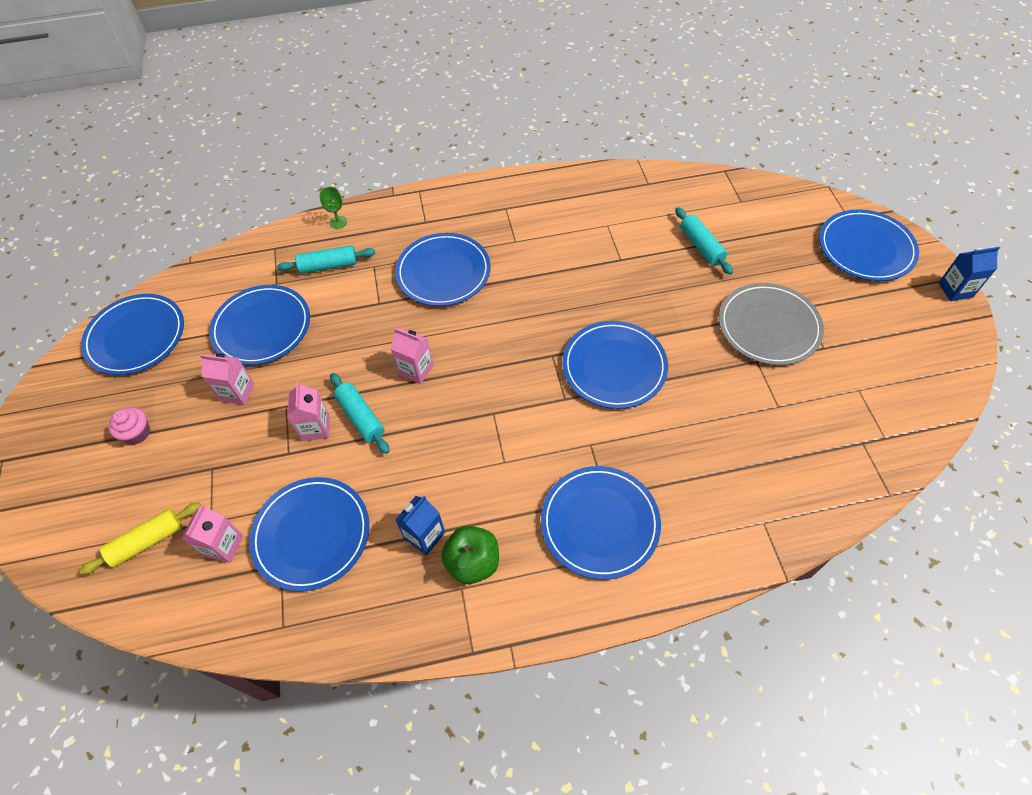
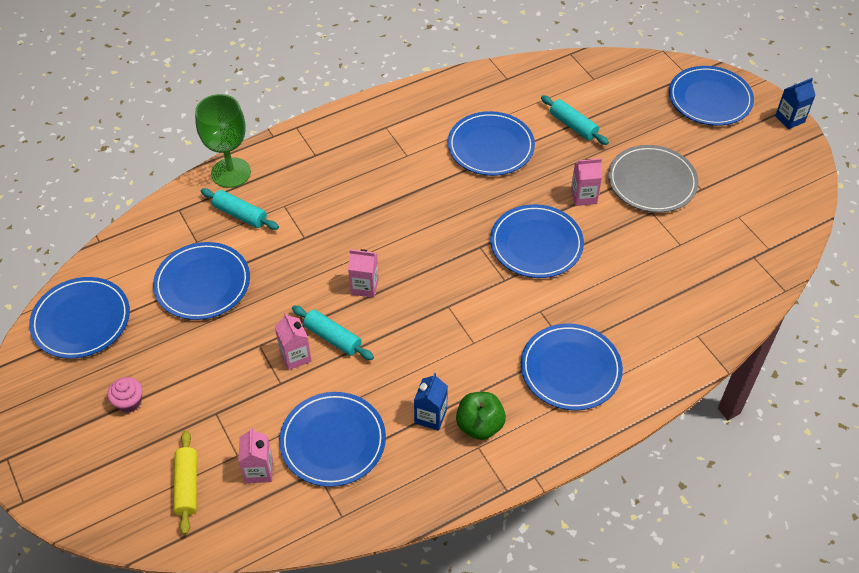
camera: 20 degrees left, 5 degrees down
yellow rolling pin [79,502,201,574] -> yellow rolling pin turned 45 degrees counterclockwise [173,431,197,535]
pink carton [200,354,254,405] -> pink carton moved to [571,158,602,206]
turquoise rolling pin [277,245,375,274] -> turquoise rolling pin turned 60 degrees clockwise [201,188,279,230]
green goblet [319,187,347,229] -> green goblet [195,94,251,188], size x2.31
blue plate [395,233,491,306] -> blue plate moved to [448,111,535,176]

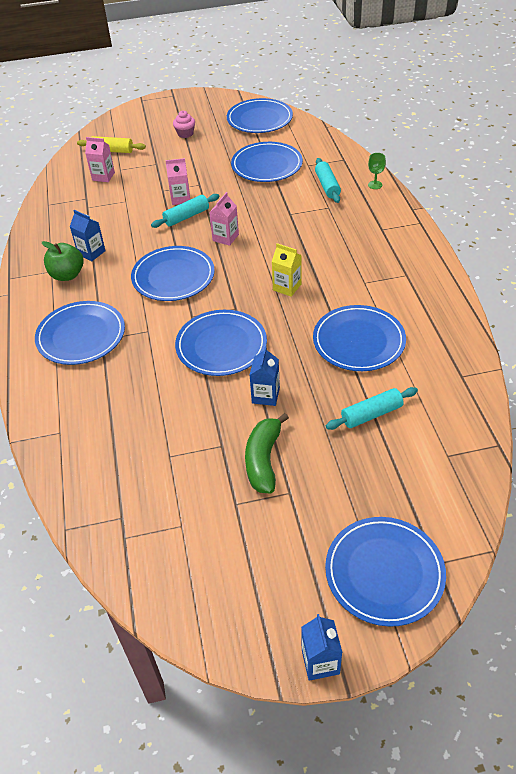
camera: 110 degrees right, 5 degrees down
green goblet [195,94,251,188] -> green goblet [368,153,386,189], size x0.43
turquoise rolling pin [201,188,279,230] -> turquoise rolling pin turned 60 degrees counterclockwise [315,158,341,203]
blue plate [279,392,386,487] -> blue plate moved to [131,246,215,301]
pink carton [571,158,602,206] -> blue carton [250,346,280,406]
grey plate [608,145,699,213] -> green banana [245,413,289,494]
none -> yellow carton [272,243,302,297]

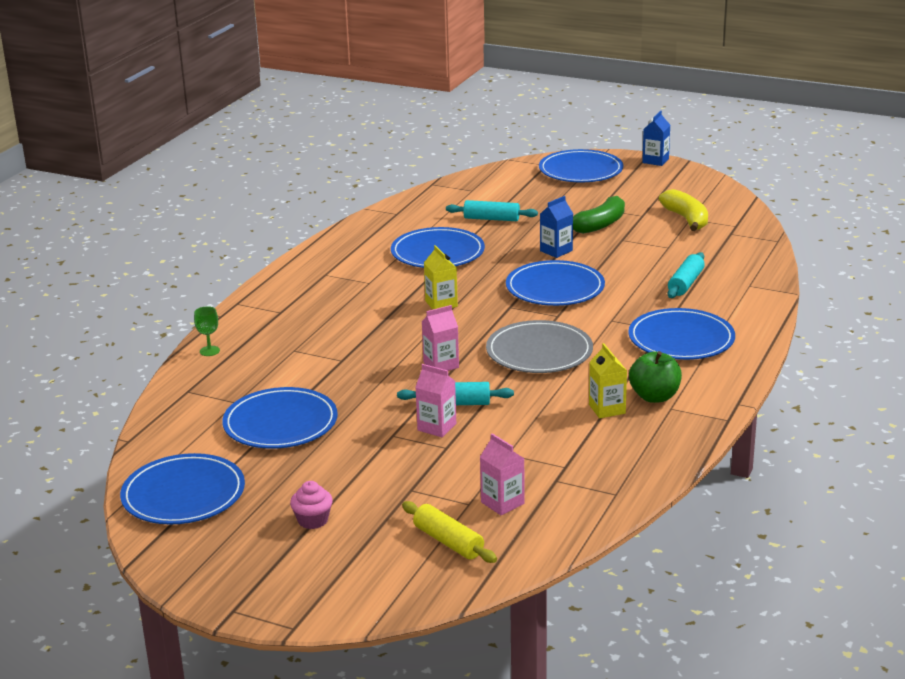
camera: 145 degrees left, 20 degrees down
blue carton [70,210,106,261] -> yellow carton [589,343,627,418]
blue plate [131,246,215,301] -> grey plate [486,320,593,373]
turquoise rolling pin [315,158,341,203] -> turquoise rolling pin moved to [668,252,705,298]
none -> yellow banana [659,189,708,231]

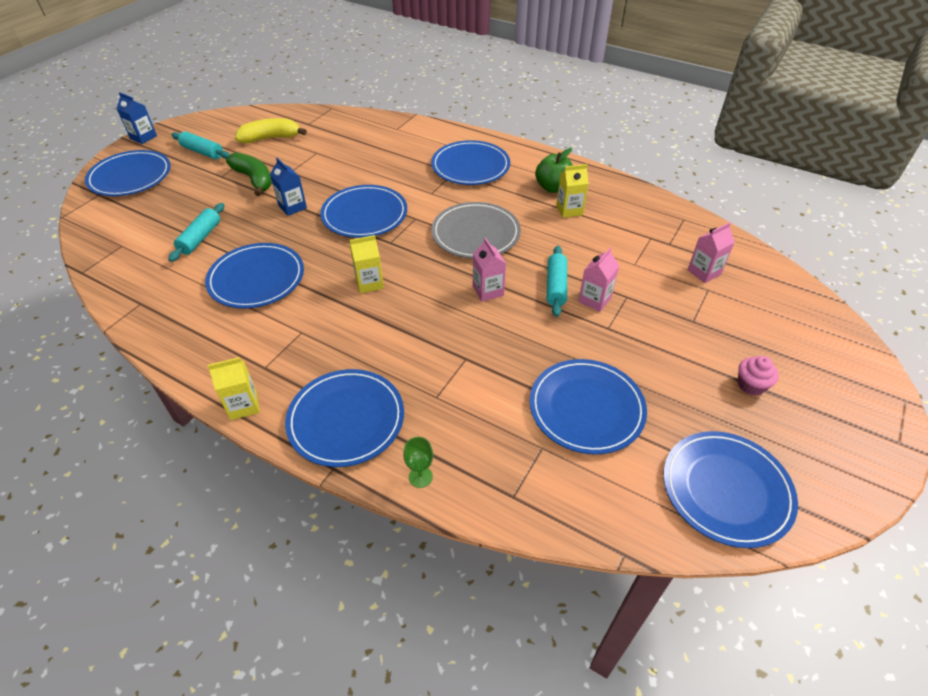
camera: 85 degrees left, 20 degrees up
yellow rolling pin [402,501,497,563] -> none
turquoise rolling pin [668,252,705,298] -> turquoise rolling pin moved to [172,131,230,159]
none -> yellow carton [208,357,260,420]
none -> blue plate [285,369,404,467]

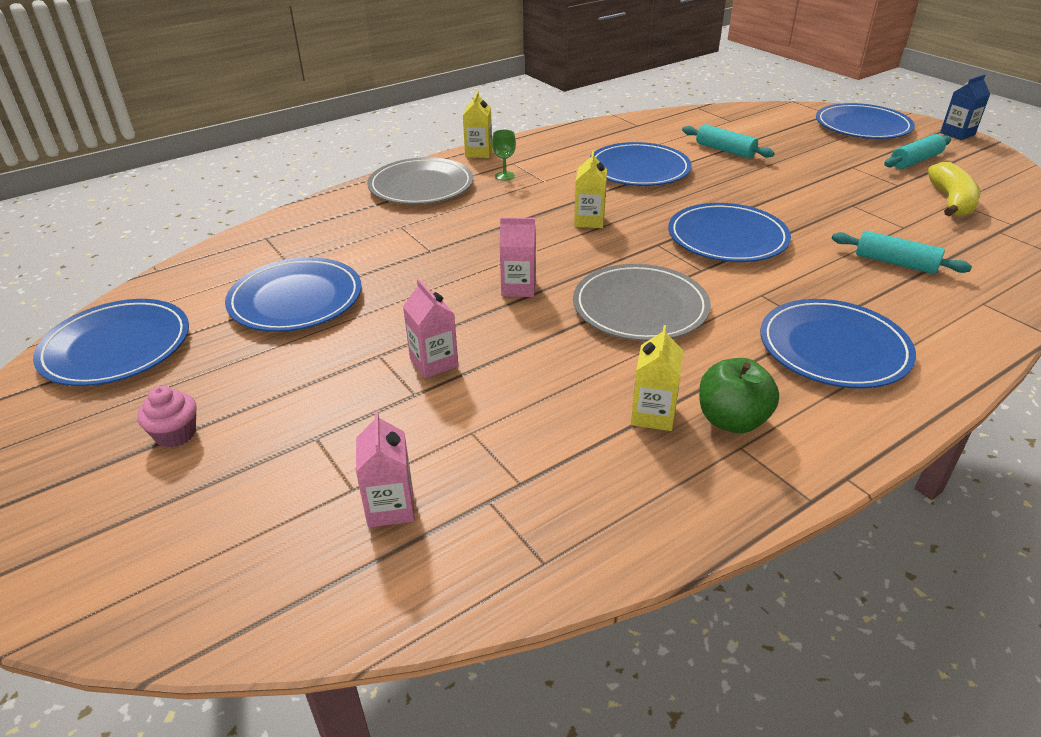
camera: 115 degrees right, 10 degrees down
green banana [226,152,272,196] -> none
blue carton [270,158,307,216] -> none
blue plate [285,369,404,467] -> grey plate [367,157,473,205]
green goblet [403,437,433,488] -> green goblet moved to [492,130,516,181]
turquoise rolling pin [547,246,567,317] -> turquoise rolling pin moved to [832,231,972,274]

